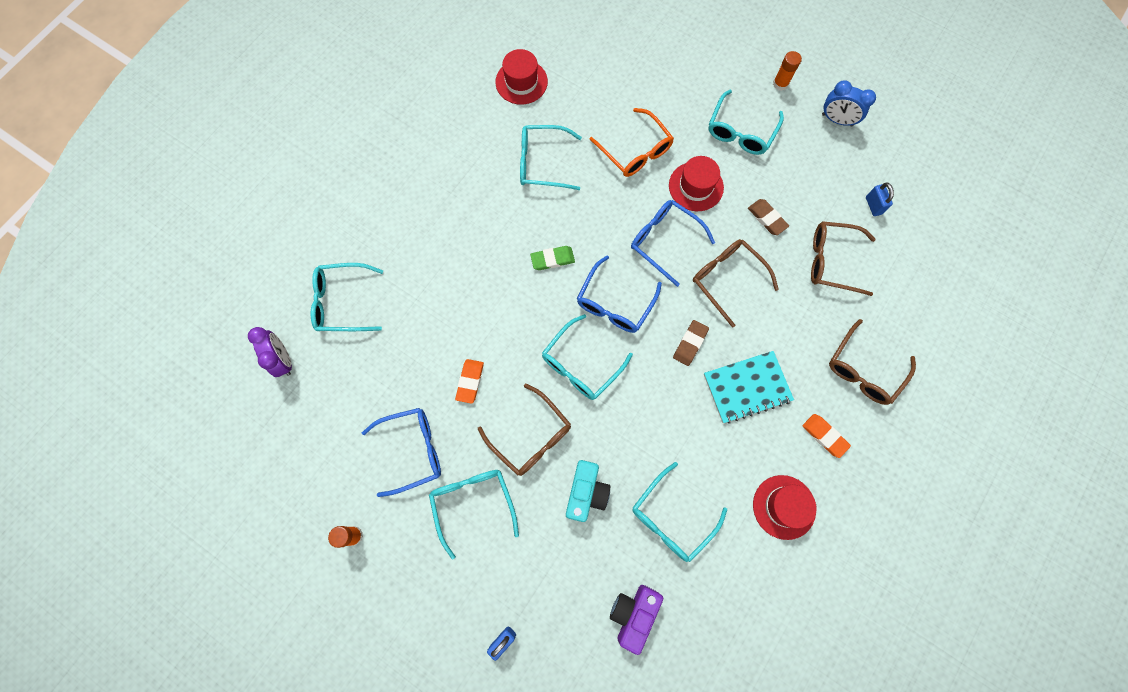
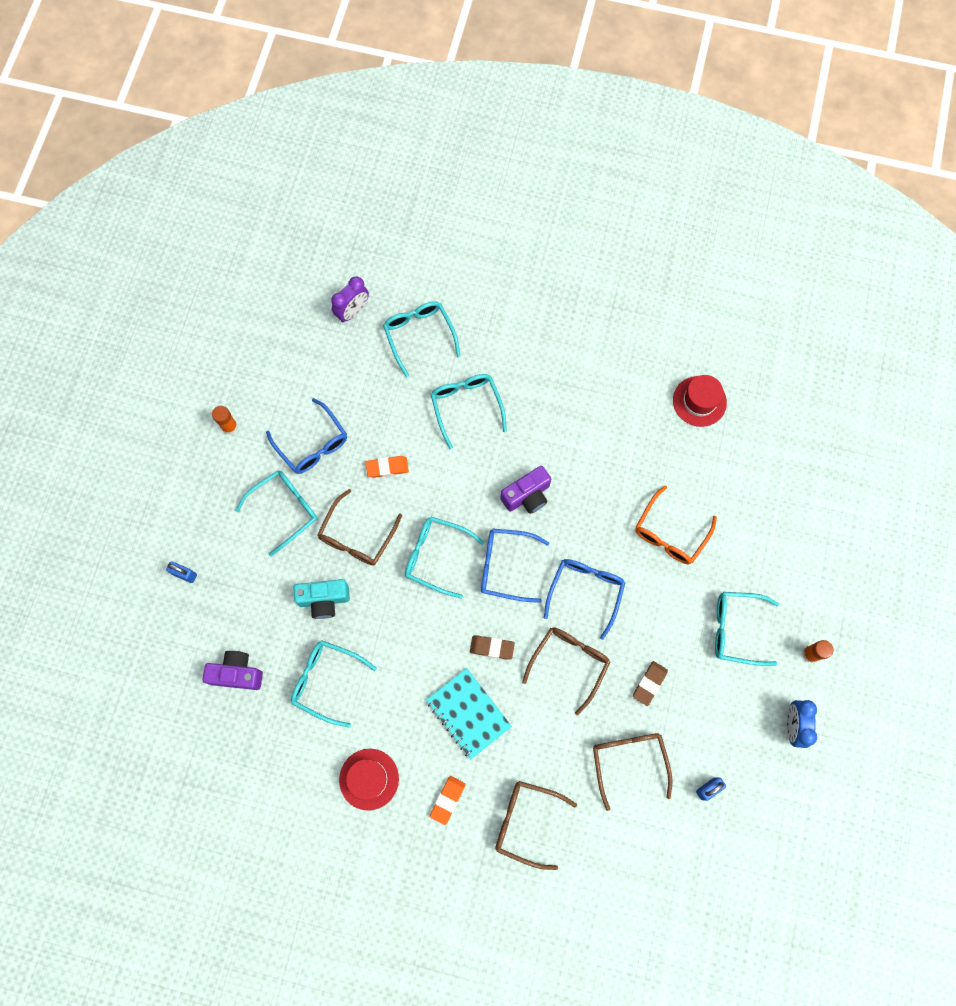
camera: 70 degrees right, 0 degrees up
turquoise glasses [520,125,582,190] -> turquoise glasses moved to [430,374,507,449]
green eraser [530,246,575,270] -> purple camera [500,466,551,514]
red hat [669,156,724,211] -> none

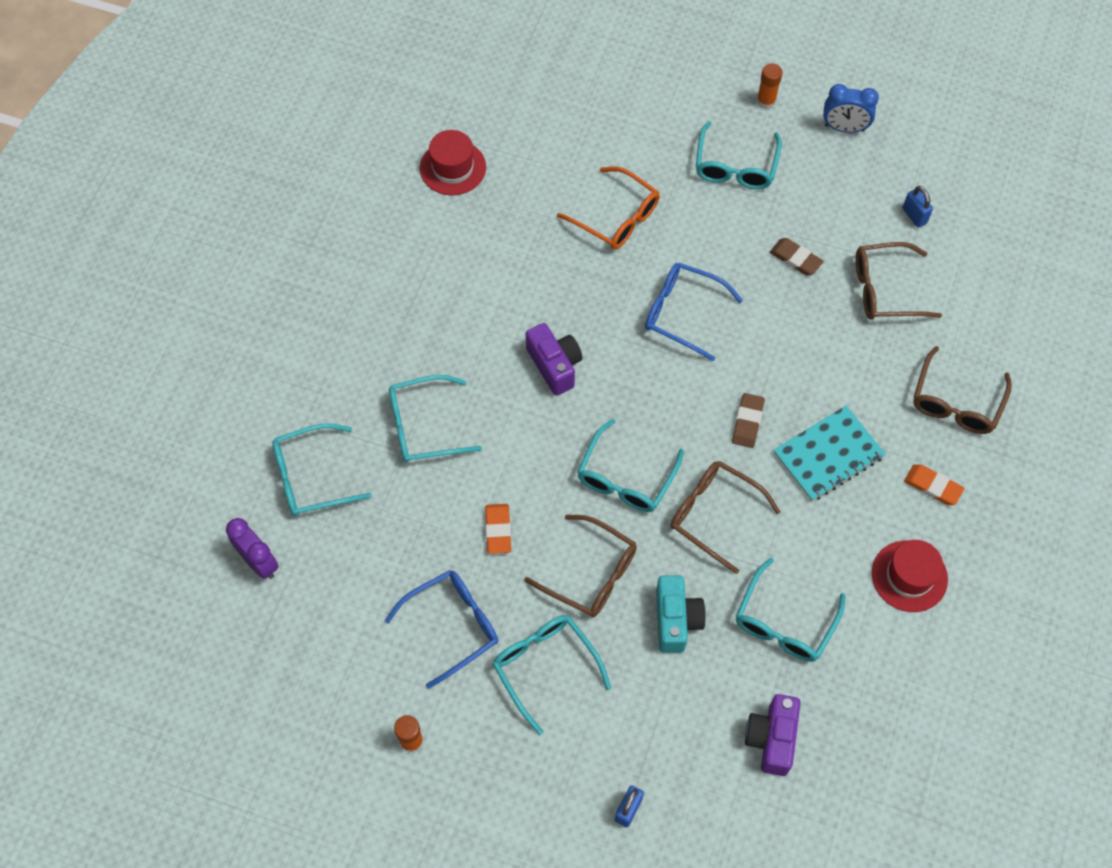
camera: 85 degrees left, 10 degrees down
blue glasses [481,528,550,603] -> none
brown glasses [522,627,610,715] -> brown glasses moved to [671,461,781,574]

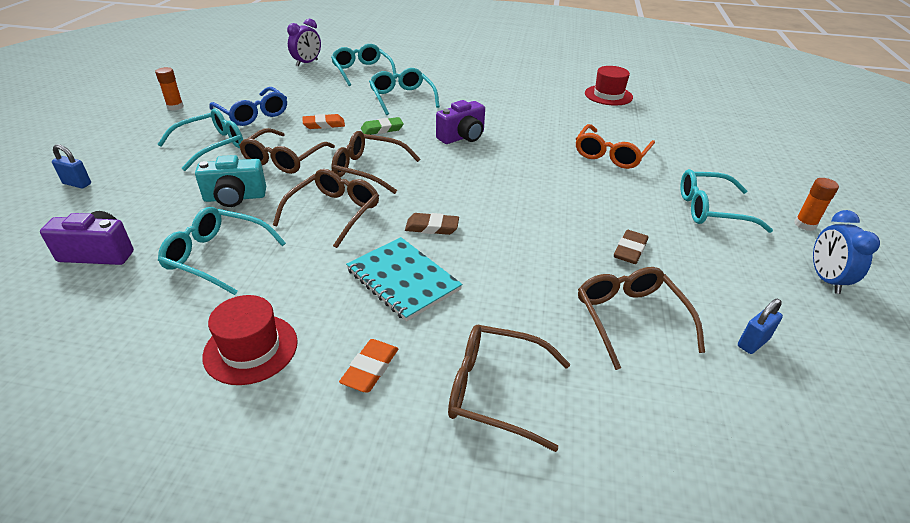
camera: 80 degrees right, 25 degrees down
turquoise glasses [577,419,684,512] -> brown glasses [331,131,420,194]
blue glasses [645,263,743,361] -> none
none -> green eraser [361,117,404,135]

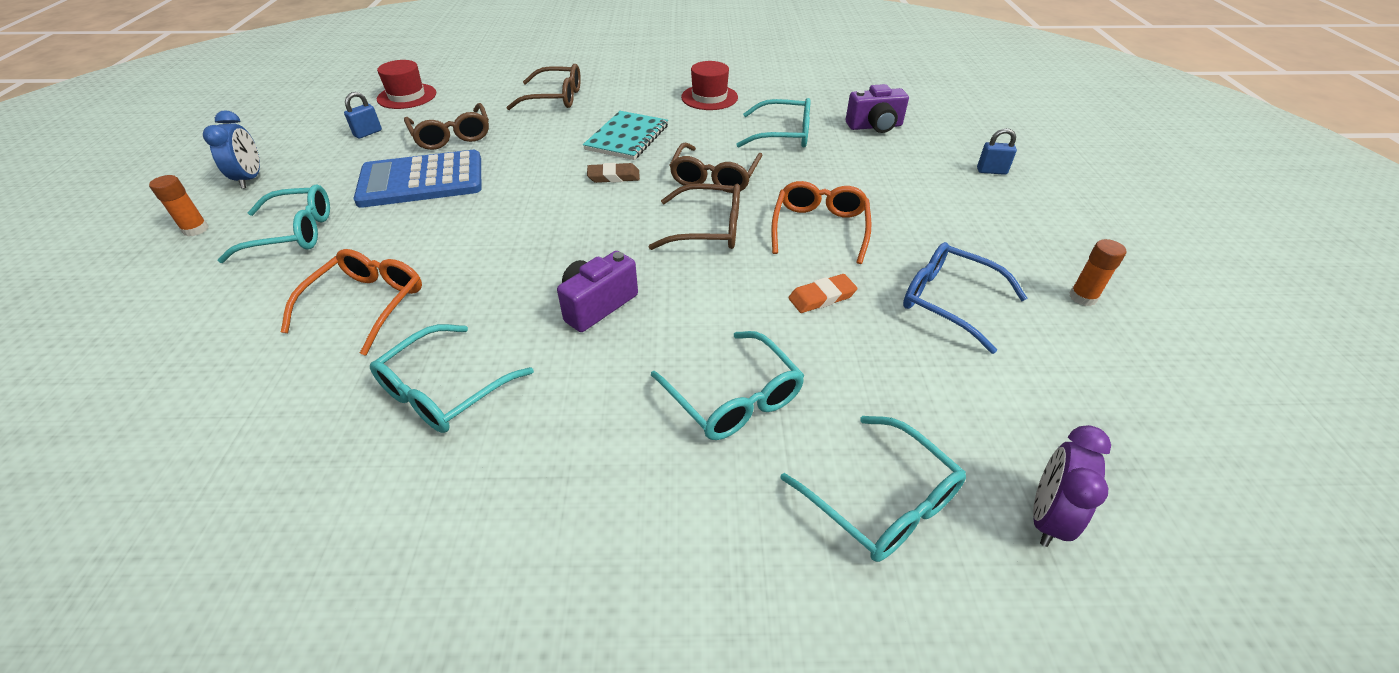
camera: 170 degrees right, 5 degrees up
turquoise glasses [157,109,243,171] -> turquoise glasses moved to [370,324,534,433]
turquoise camera [195,155,266,207] -> none
brown glasses [239,128,335,174] -> orange glasses [771,181,871,264]
orange eraser [339,339,398,392] -> none
turquoise notebook [346,237,462,322] -> turquoise notebook turned 75 degrees clockwise [583,111,668,160]
green eraser [361,117,404,135] -> none
red hat [585,66,633,106] -> red hat moved to [377,60,436,109]
brown eraser [614,230,648,264] -> blue calculator [354,150,481,208]

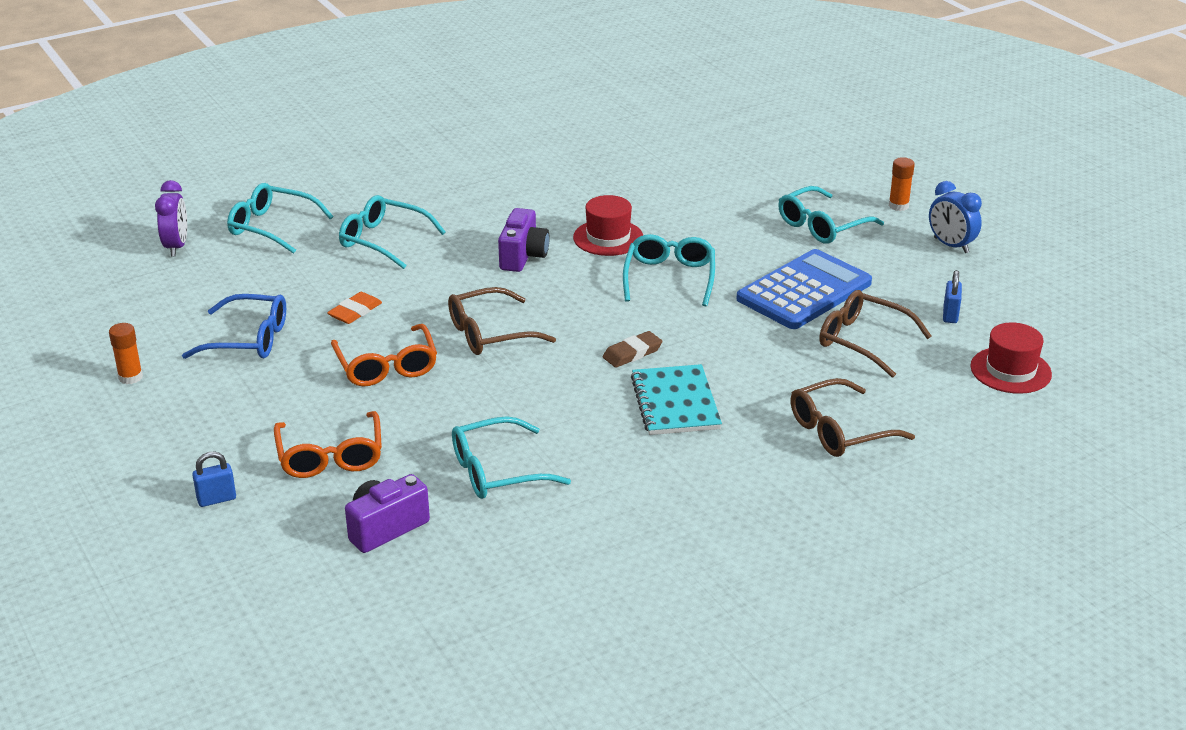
camera: 150 degrees right, 10 degrees down
orange glasses [281,249,422,356] -> orange glasses moved to [274,411,382,478]
turquoise glasses [370,324,534,433] -> turquoise glasses moved to [623,234,715,306]
brown glasses [669,143,763,193] -> none
red hat [681,61,738,110] -> red hat moved to [573,195,643,256]

